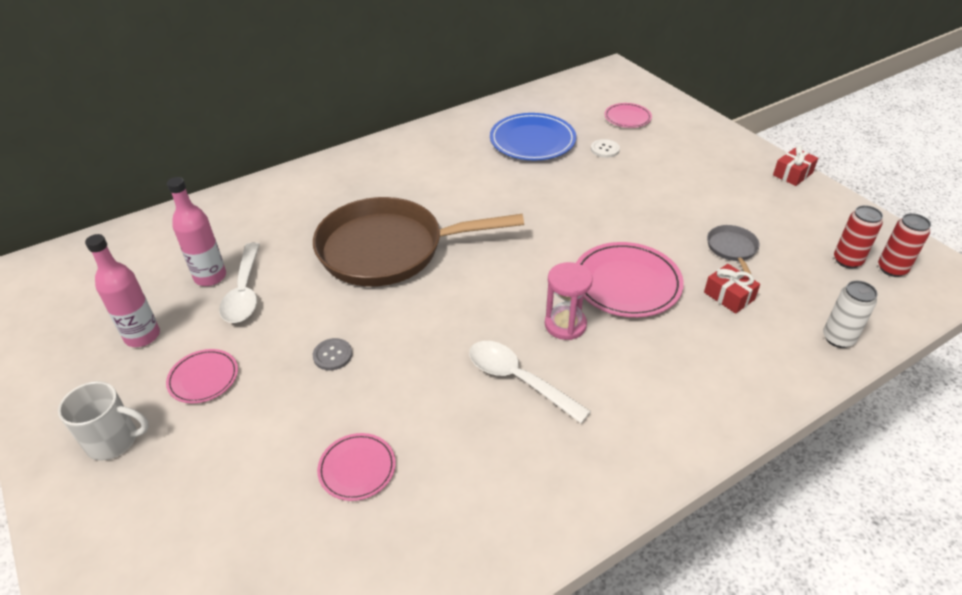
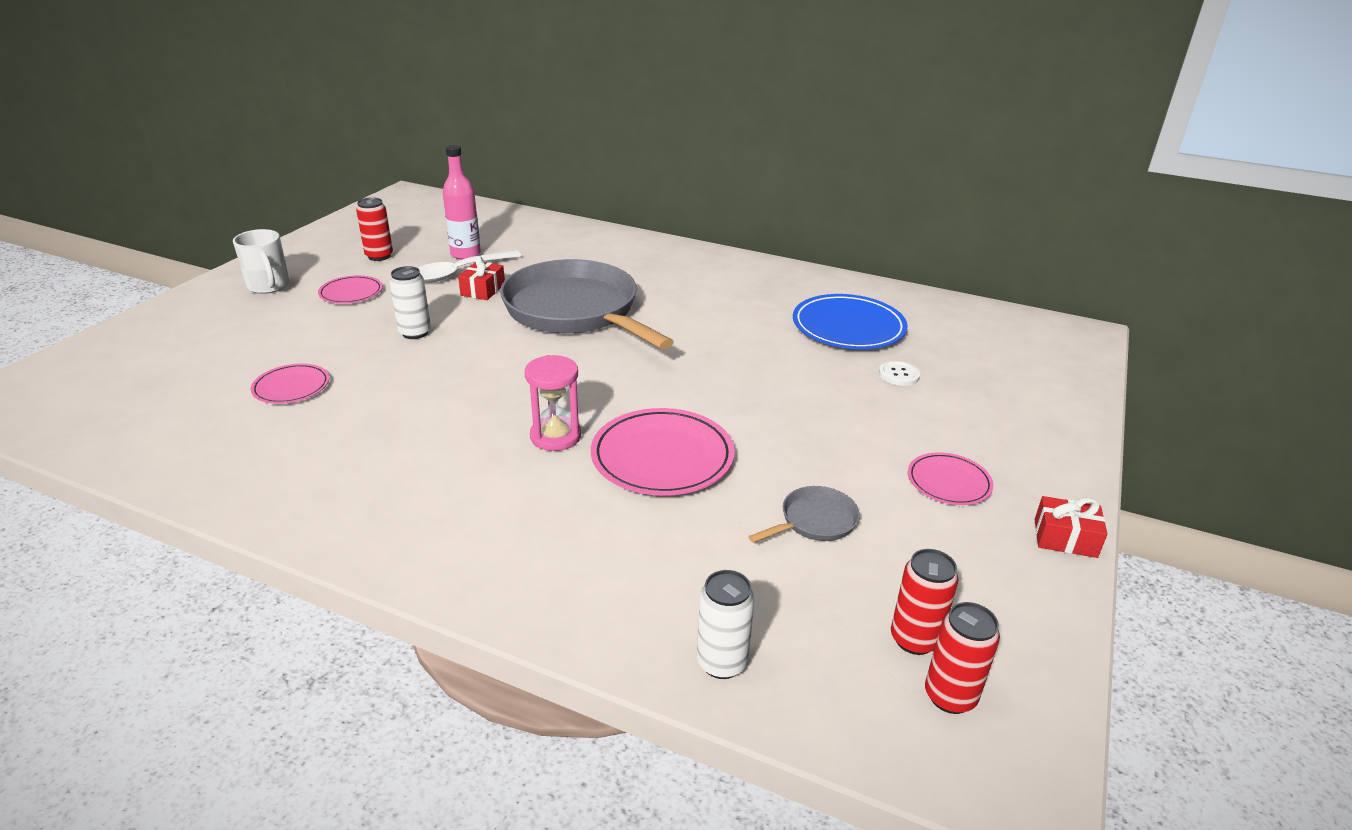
camera: 55 degrees right, 10 degrees down
pink bottle [85,234,160,347] -> red can [356,197,393,261]
brown pan [313,197,524,287] -> grey pan [500,259,674,350]
grey button [313,338,352,370] -> white can [389,266,431,339]
white spoon [469,341,591,423] -> none
pink plate [604,103,652,128] -> pink plate moved to [908,452,994,505]
red gift [704,264,760,314] -> red gift moved to [458,256,505,300]

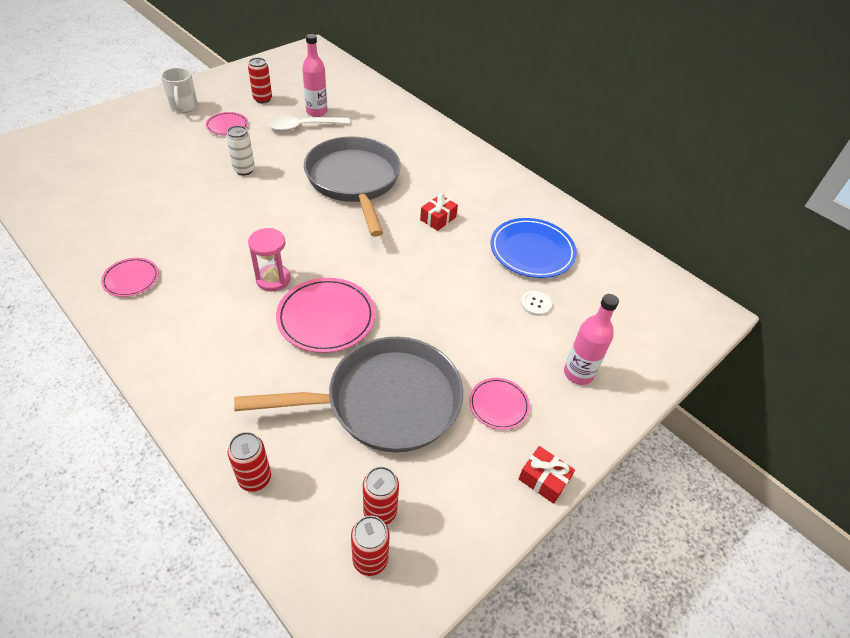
camera: 20 degrees right, 15 degrees up
pink plate [251,363,329,404] -> pink plate moved to [101,258,159,297]
red gift [458,256,505,300] -> red gift moved to [420,193,458,231]
white can [697,570,755,679] -> red can [228,432,271,492]
grey pan [749,486,860,543] -> grey pan [234,337,463,452], size x2.49
none -> pink bottle [564,294,619,385]

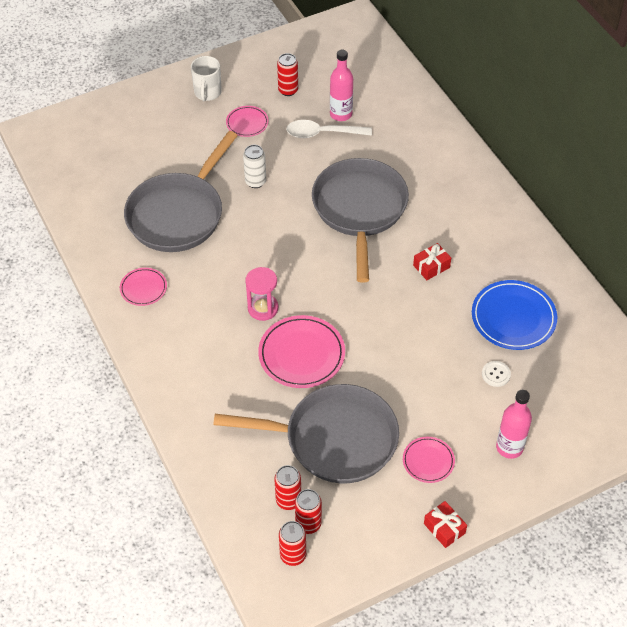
camera: 20 degrees right, 5 degrees up
red can [228,432,271,492] -> red can moved to [274,465,301,510]
none -> grey pan [124,131,238,252]

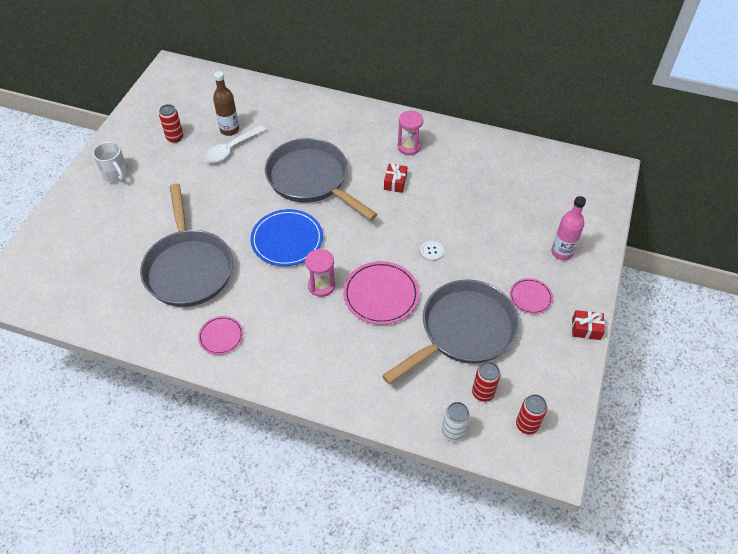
camera: 45 degrees left, 0 degrees up
pink plate [226,106,269,137] -> none
white can [243,145,266,188] -> white can moved to [442,402,470,442]
red can [295,489,322,534] -> none
pink bottle [330,50,353,121] -> brown bottle [213,71,239,136]
blue plate [472,280,557,350] -> blue plate moved to [250,209,323,266]
white button [482,361,511,387] -> white button moved to [420,241,444,261]
none -> pink hourglass [397,111,423,155]

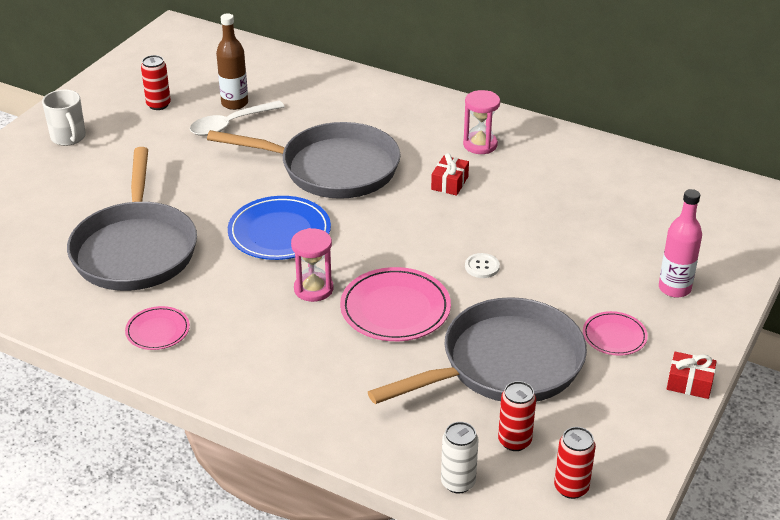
camera: 10 degrees right, 15 degrees down
grey pan [265,138,377,220] -> grey pan turned 135 degrees clockwise [207,122,401,199]

